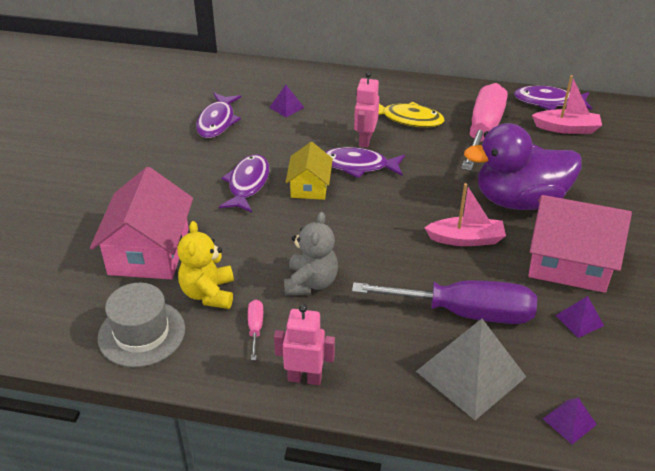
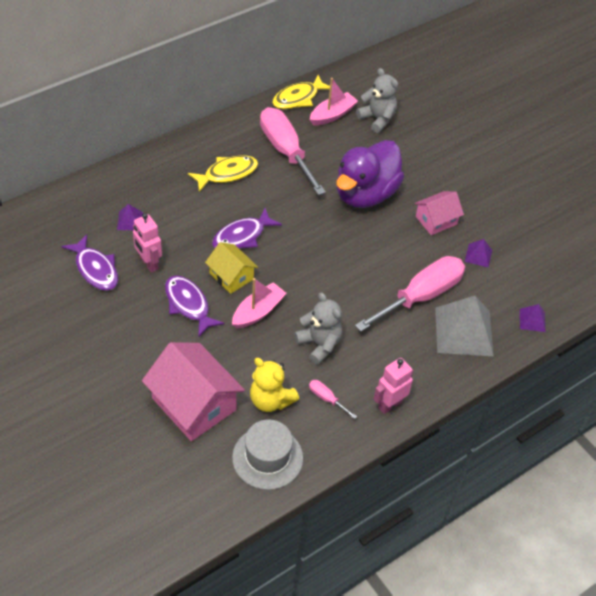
camera: 50 degrees left, 10 degrees up
purple screwdriver [352,280,537,324] -> pink screwdriver [355,256,465,331]
pink robot [354,71,379,148] -> pink robot moved to [133,213,162,273]
pink boat [424,183,506,246] -> pink boat moved to [232,278,287,328]
purple fish [514,86,592,110] -> yellow fish [272,75,330,109]
pink house [528,195,632,293] -> pink house [414,191,464,235], size x0.57
none -> grey teddy bear [356,68,398,133]

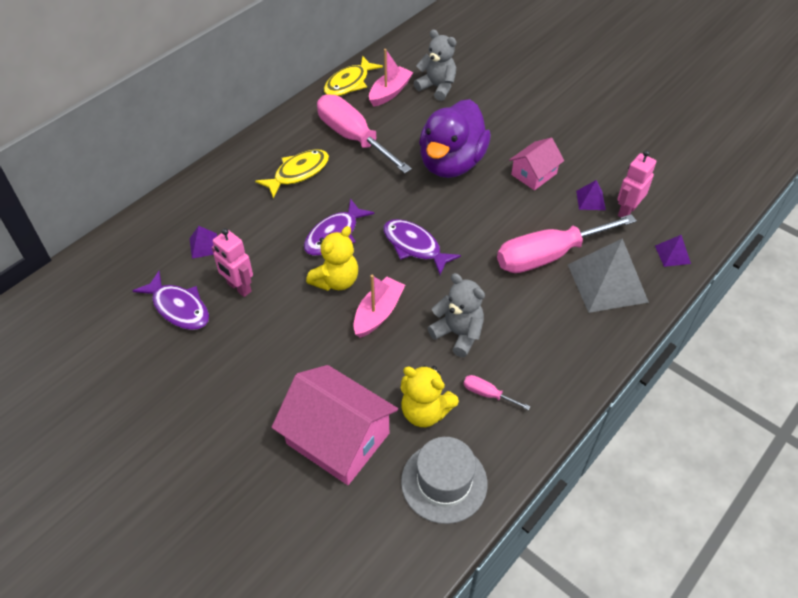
camera: 10 degrees left, 0 degrees up
purple fish [165,276,224,338] -> purple fish moved to [383,219,461,275]
yellow house [205,242,258,294] -> yellow teddy bear [306,226,358,291]
pink screwdriver [355,256,465,331] -> pink screwdriver turned 150 degrees counterclockwise [497,214,637,273]
pink robot [374,358,413,414] -> pink robot moved to [617,150,656,217]

